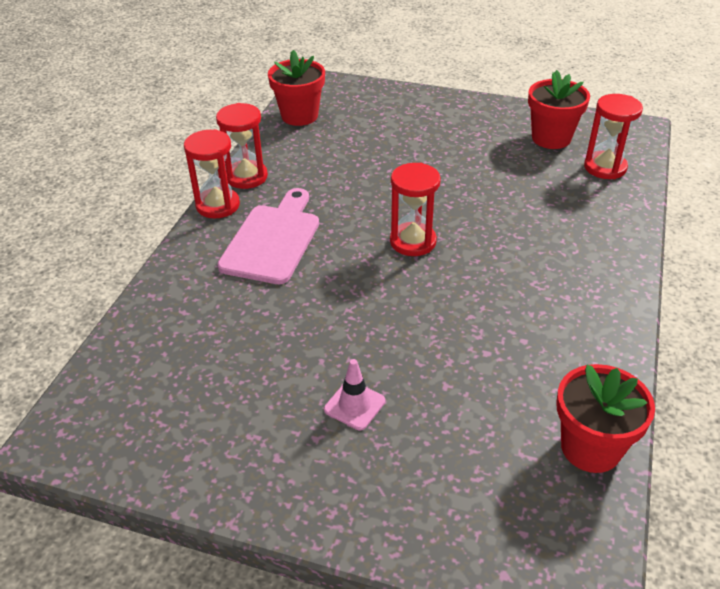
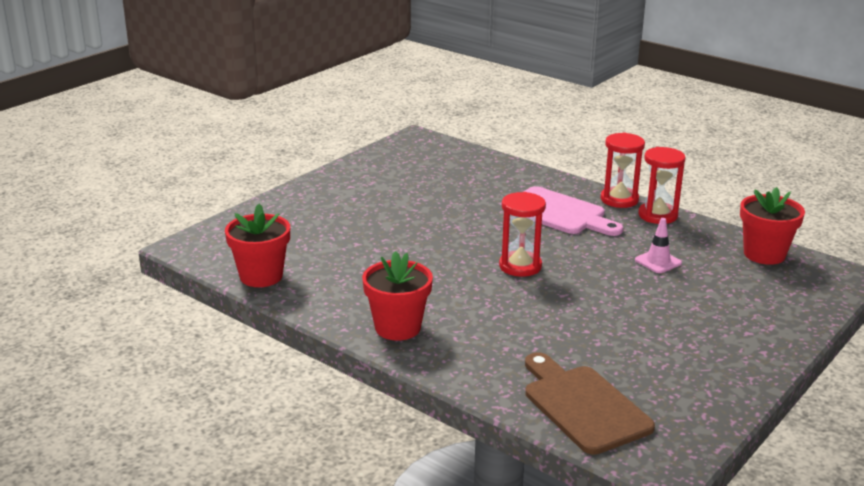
camera: 110 degrees right, 15 degrees down
pink traffic cone [324,359,386,430] -> pink traffic cone moved to [635,218,682,273]
red flower pot [528,70,590,149] -> red flower pot moved to [362,251,433,341]
red hourglass [584,94,643,179] -> brown cutting board [525,352,655,455]

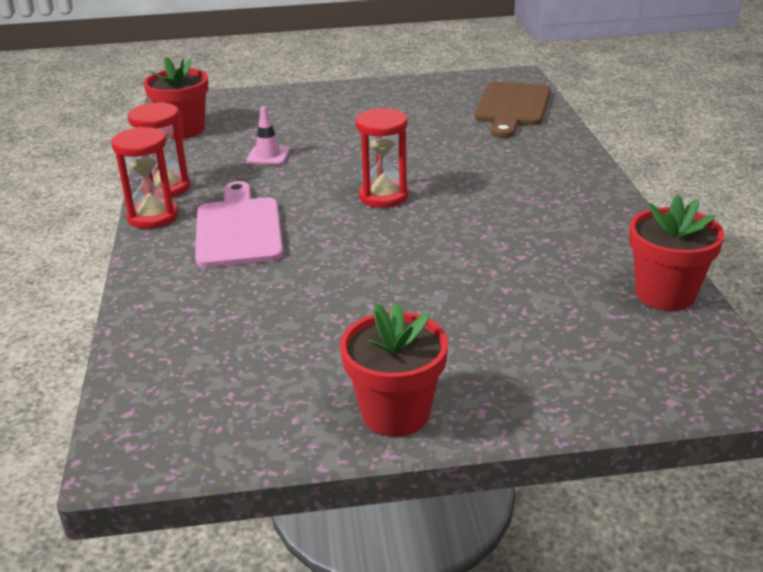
camera: 135 degrees left, 5 degrees up
red flower pot [362,251,433,341] -> red flower pot moved to [340,303,448,437]

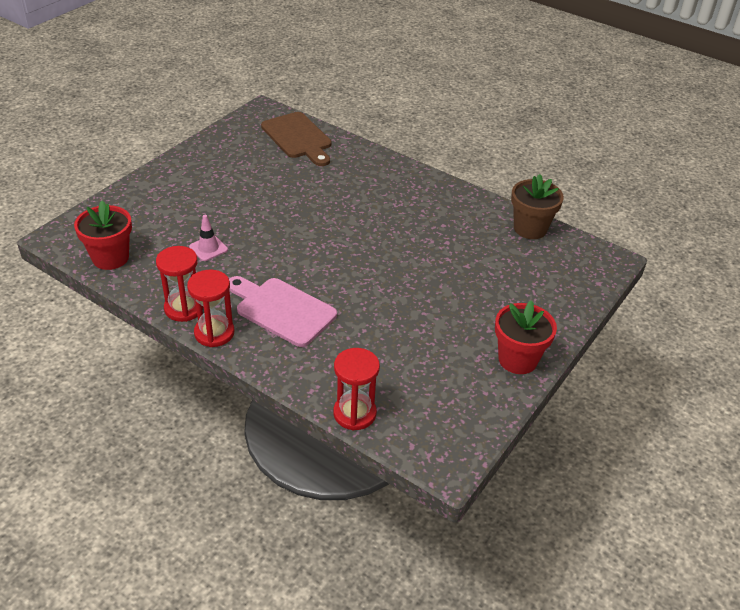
camera: 50 degrees left, 10 degrees up
red hourglass [356,108,408,208] -> red hourglass moved to [333,348,380,431]
red flower pot [629,195,725,311] -> brown flower pot [511,174,564,239]

